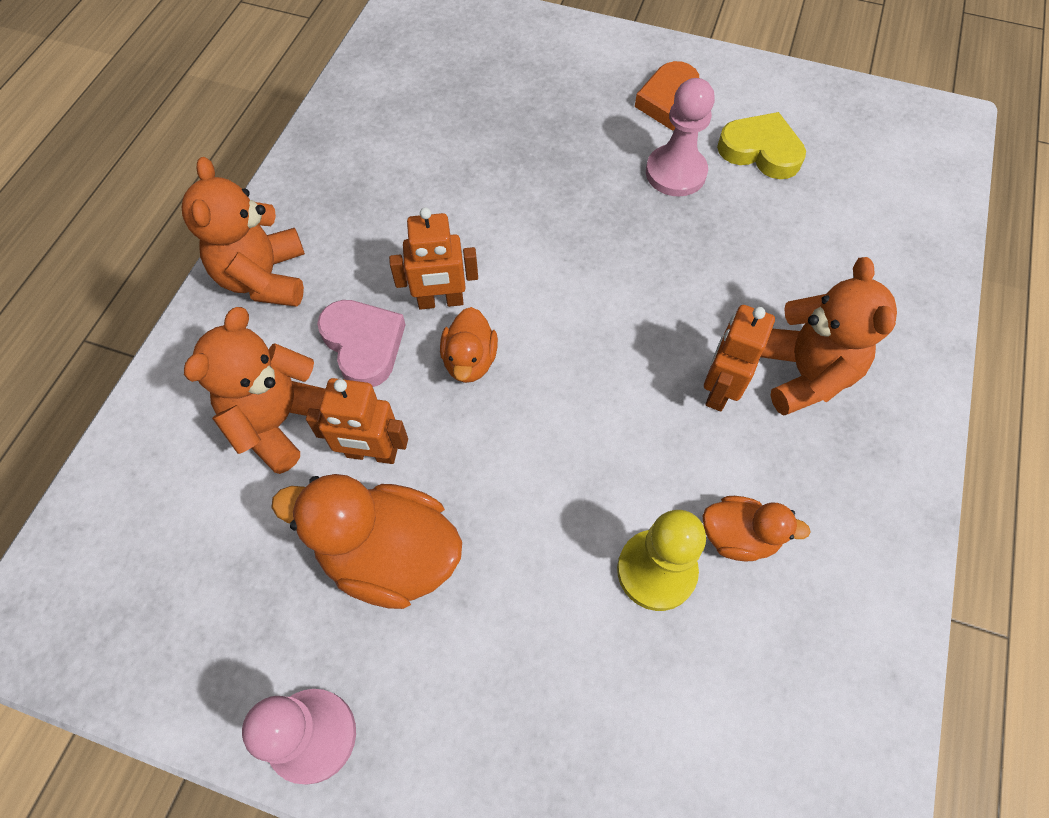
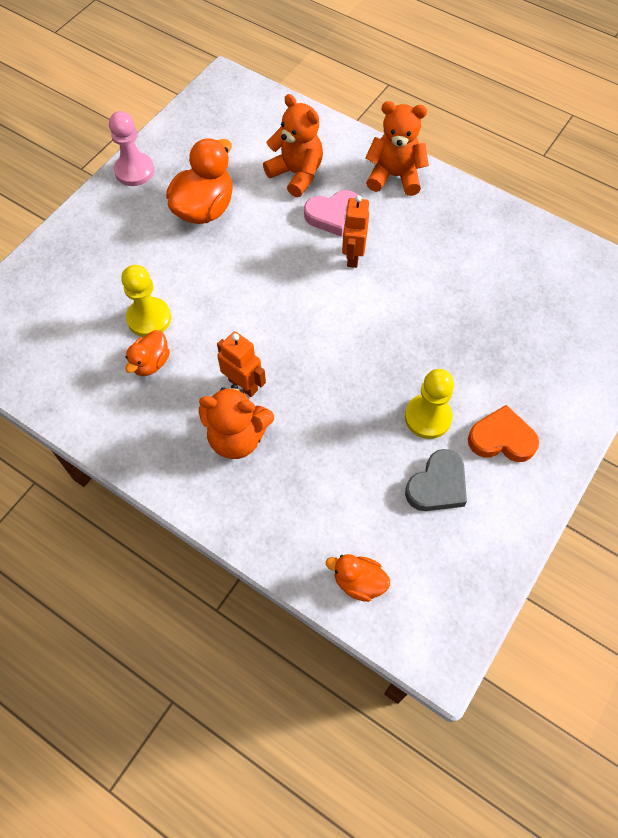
camera: 105 degrees right, 0 degrees up
orange robot [306,378,408,464] -> none
orange duck [440,307,498,383] -> orange duck moved to [326,554,390,602]
pink pawn [646,78,715,197] -> yellow pawn [405,369,454,439]
yellow heart [717,112,806,179] -> grey heart [405,449,467,511]

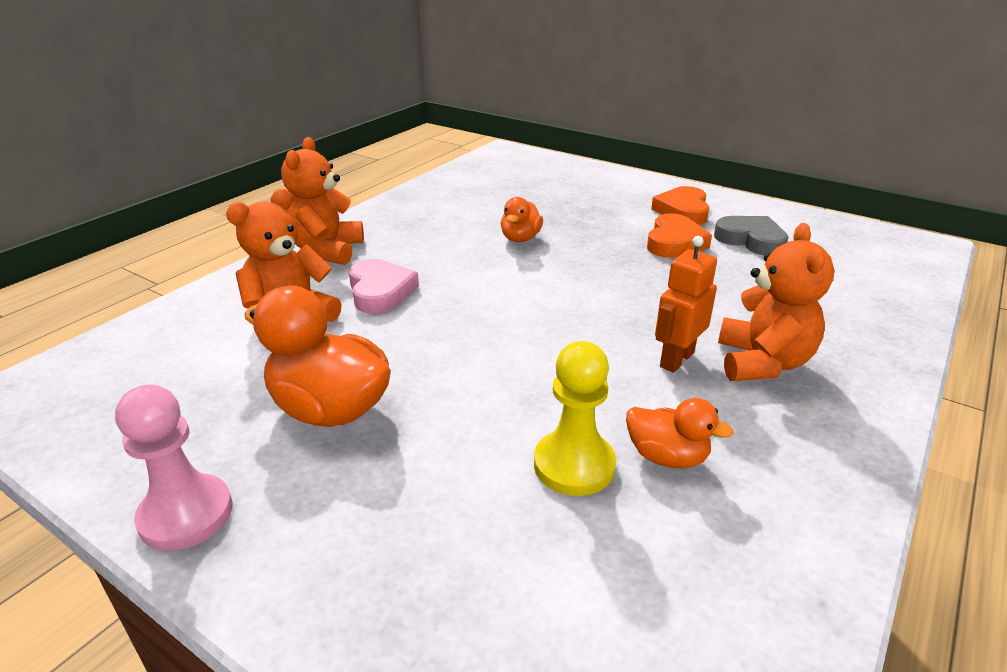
camera: 90 degrees left, 30 degrees down
orange duck [326,554,390,602] -> orange duck moved to [501,197,543,242]
orange robot [342,195,369,268] -> none
yellow pawn [405,369,454,439] -> orange heart [647,213,712,258]

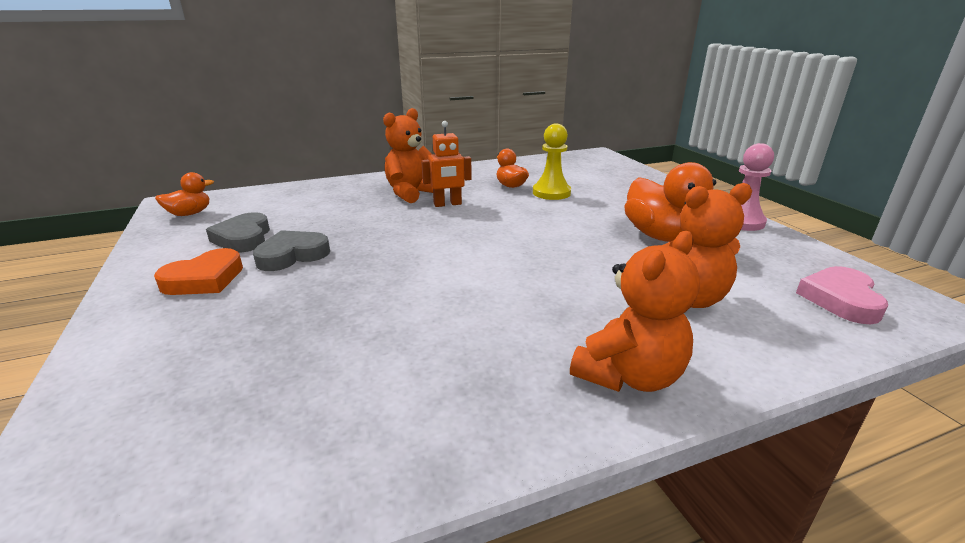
camera: 145 degrees left, 5 degrees down
pink heart [349,259,419,314] -> pink heart moved to [796,266,888,324]
orange duck [501,197,543,242] -> orange duck moved to [155,172,214,216]
orange heart [647,213,712,258] -> grey heart [253,230,330,271]

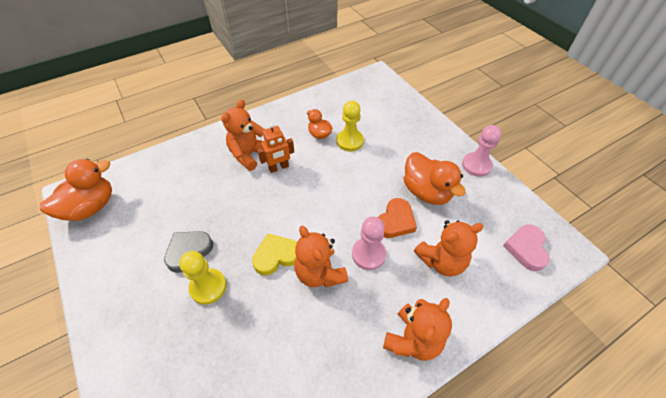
camera: 10 degrees left, 25 degrees up
orange heart [154,248,243,295] -> orange heart moved to [378,198,417,238]
orange duck [155,172,214,216] -> orange duck [40,159,112,221], size x1.79
grey heart [206,212,270,252] -> none
none -> yellow pawn [179,251,227,305]
none -> yellow heart [252,233,297,276]
none -> orange teddy bear [294,226,348,287]
none -> pink pawn [352,217,386,270]

